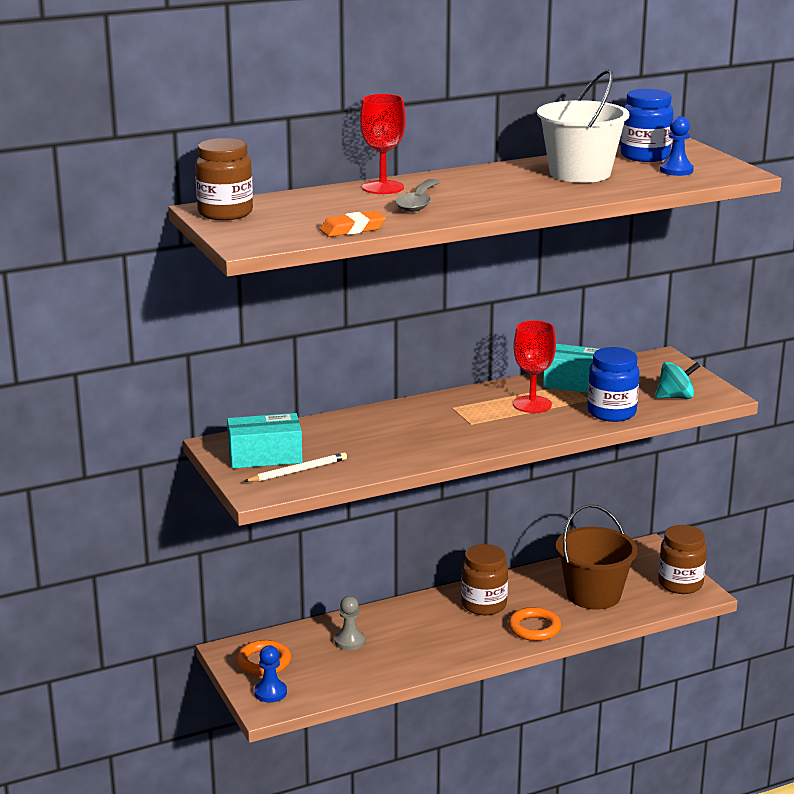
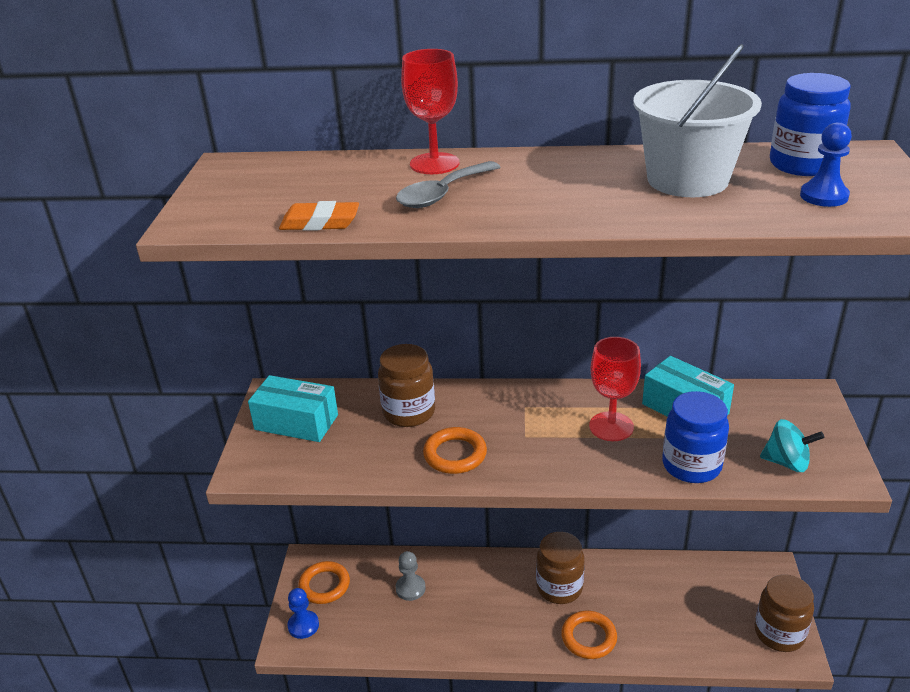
camera: 30 degrees right, 10 degrees up
brown jar [195,138,253,220] -> brown jar moved to [378,344,435,427]
white pencil [243,452,347,482] -> none
brown bucket [556,504,638,610] -> none
none -> orange ring [423,427,487,474]

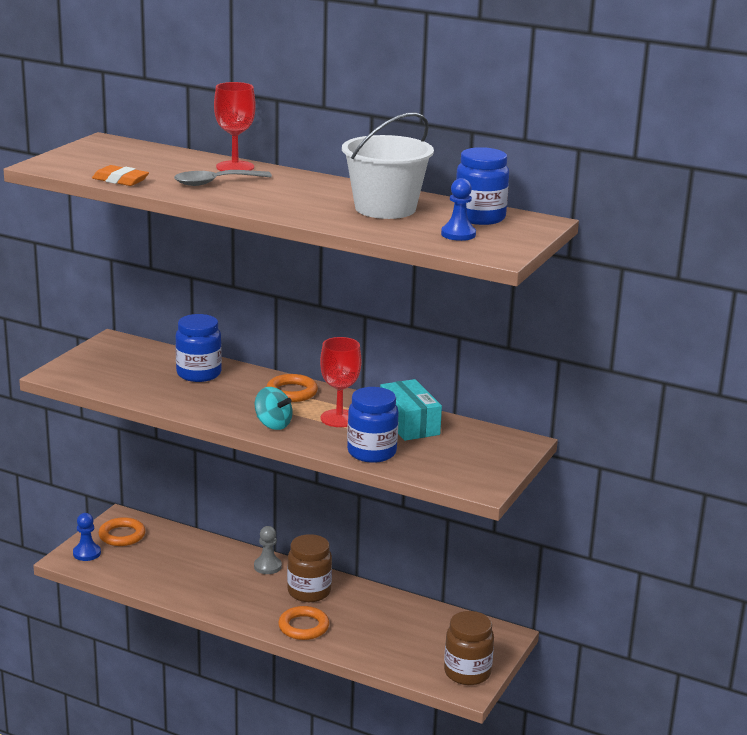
camera: 20 degrees right, 10 degrees down
turquoise box [248,375,338,442] -> none
brown jar [378,344,435,427] -> blue jar [175,314,222,382]
grey pawn [395,551,426,601] -> grey pawn moved to [254,526,282,574]
orange ring [423,427,487,474] -> orange ring moved to [267,374,318,402]
turquoise spinning top [760,419,824,472] -> turquoise spinning top moved to [255,387,293,430]

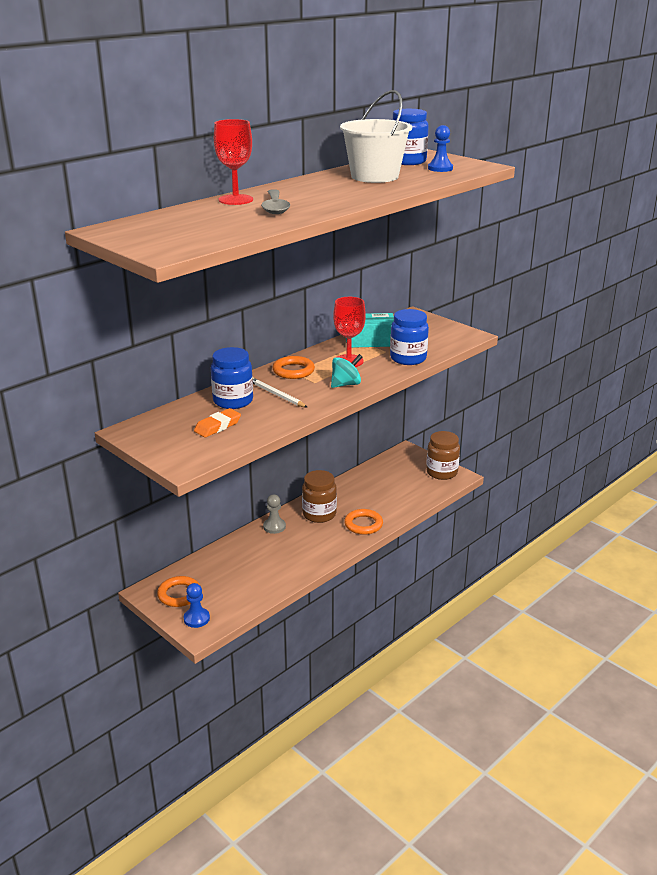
camera: 70 degrees left, 5 degrees up
orange eraser [92,165,149,186] -> orange eraser moved to [194,408,241,437]
none -> white pencil [253,378,308,408]

